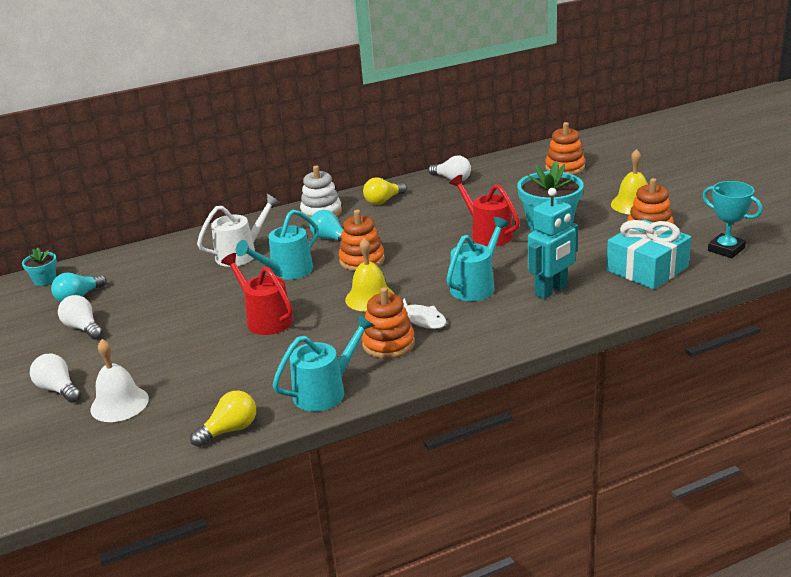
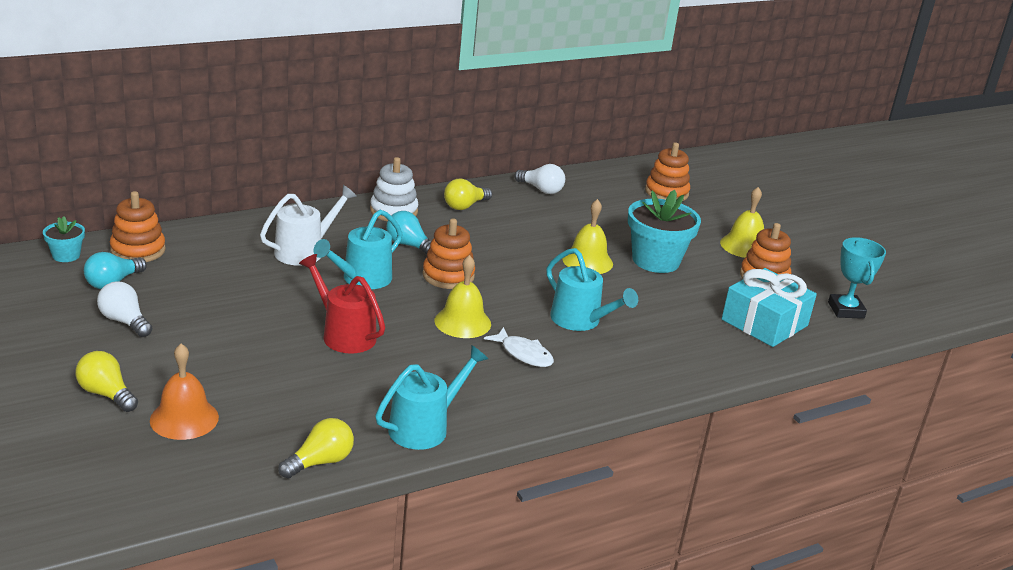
camera: 10 degrees left, 0 degrees up
white light bulb [30,354,81,403] -> yellow light bulb [76,351,138,412]
white bell [90,339,149,422] -> orange bell [150,343,219,440]
orange stacking toy [362,287,415,359] -> orange stacking toy moved to [110,191,166,262]
turquoise watering can [446,217,509,301] -> turquoise watering can turned 105 degrees clockwise [546,248,638,331]
red watering can [449,175,520,246] -> yellow bell [562,199,613,274]
turquoise robot [528,188,578,299] -> none
turquoise trophy [702,181,763,258] -> turquoise trophy turned 45 degrees clockwise [828,237,886,319]

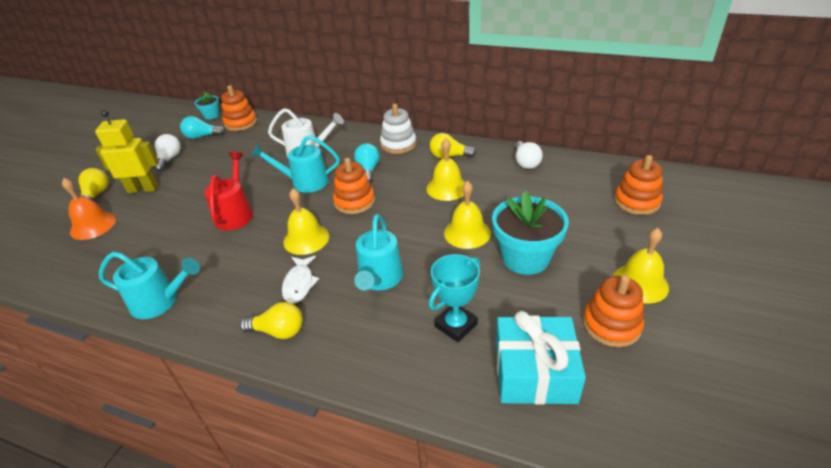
camera: 55 degrees right, 10 degrees up
yellow light bulb [278,418,354,478] -> yellow light bulb moved to [240,302,303,339]
turquoise trophy [828,237,886,319] -> turquoise trophy moved to [429,254,480,342]
none -> yellow robot [95,110,158,193]
none -> yellow bell [426,138,465,201]

